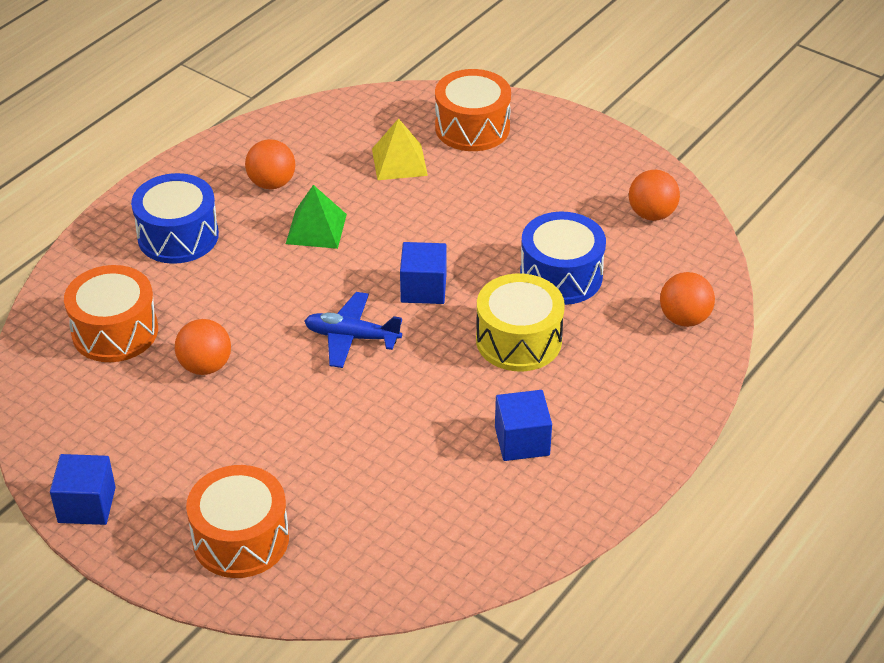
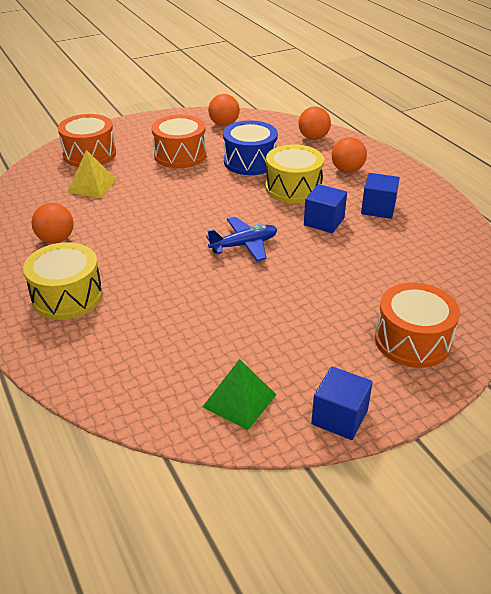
camera: 65 degrees left, 5 degrees down
orange drum [64,265,158,362] -> orange drum moved to [152,115,207,168]
blue drum [131,173,219,264] -> yellow drum [23,242,103,320]
orange ball [175,319,231,375] -> orange ball moved to [332,137,367,173]
green pyramid [286,185,347,249] -> green pyramid moved to [203,359,277,430]
blue plane [304,292,402,368] -> blue plane turned 150 degrees counterclockwise [206,217,277,262]
blue cube [400,242,447,304] -> blue cube moved to [304,184,347,233]

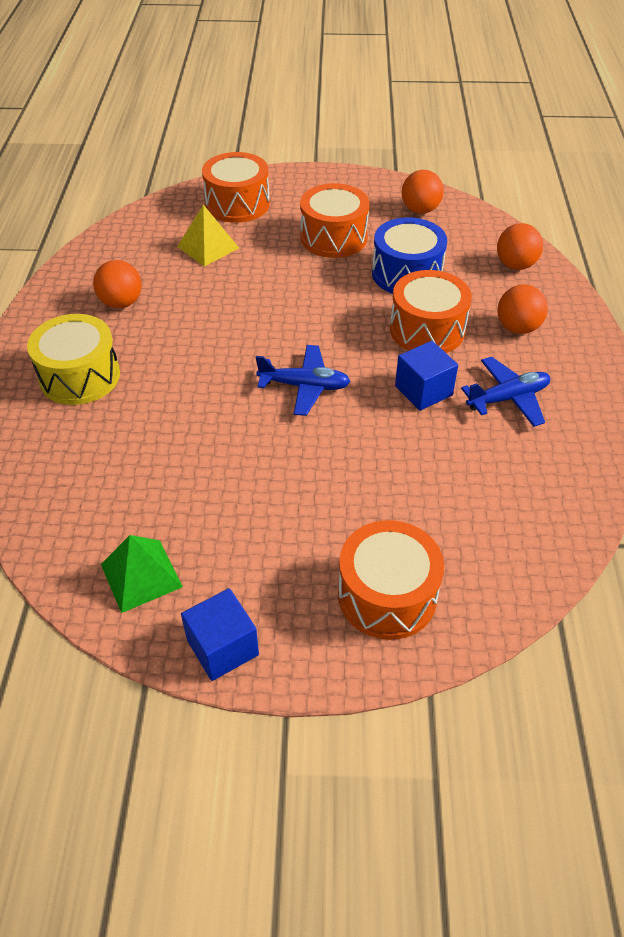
camera: 30 degrees right, 10 degrees up
yellow drum [265,144,324,203] -> orange drum [390,270,472,353]
blue cube [361,173,400,219] -> blue plane [461,357,550,427]

